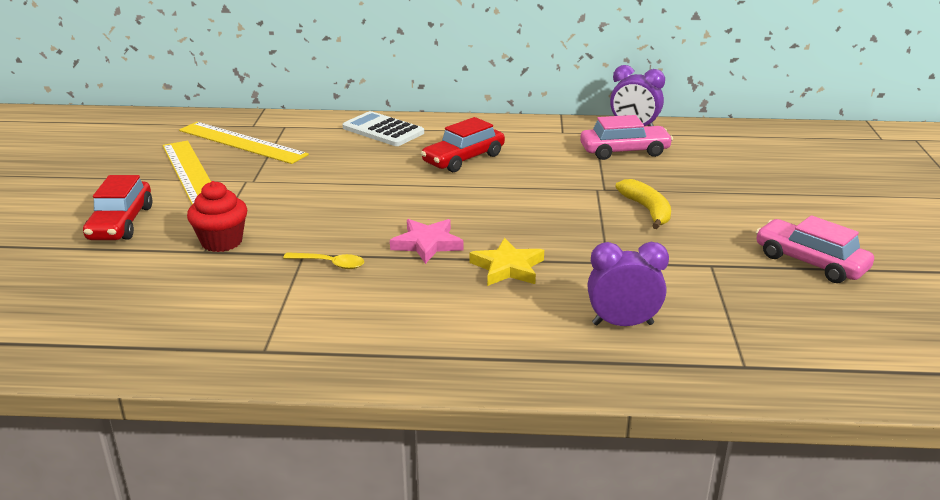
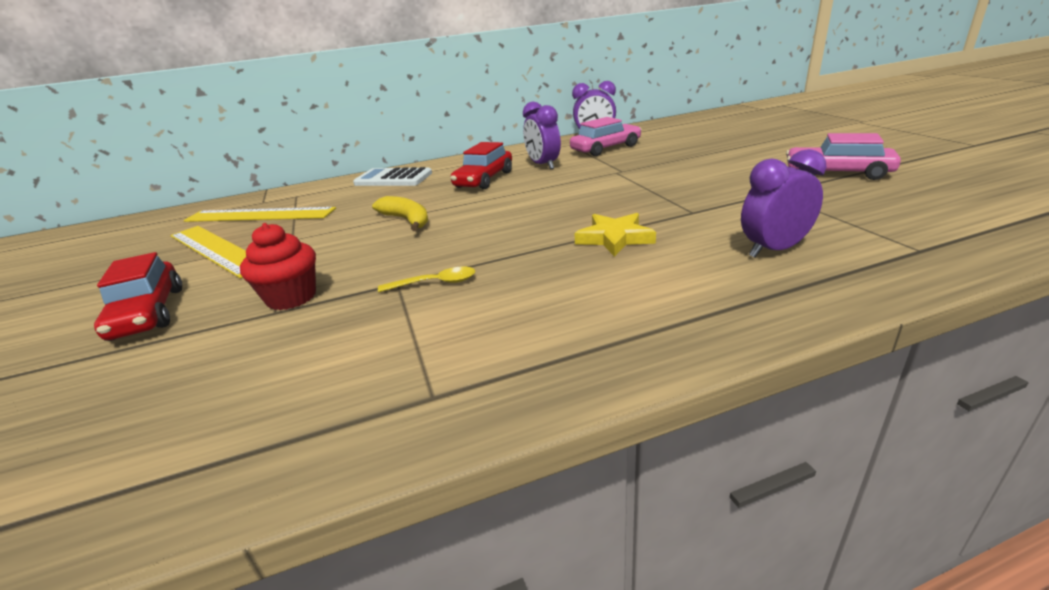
camera: 20 degrees left, 0 degrees up
pink star [390,219,463,264] -> none
yellow banana [615,179,671,229] -> yellow banana moved to [372,196,428,231]
none -> purple clock [523,102,561,170]

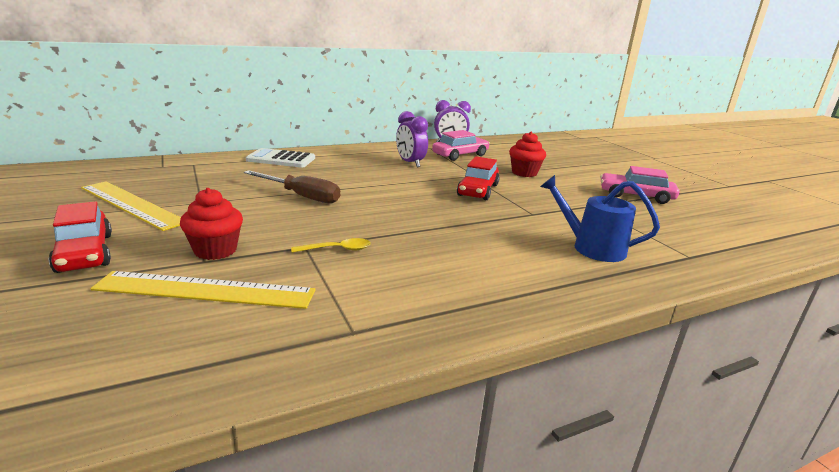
camera: 10 degrees left, 5 degrees down
yellow ruler [184,207,336,222] -> yellow ruler moved to [90,271,316,309]
yellow banana [372,196,428,231] -> brown screwdriver [244,170,340,203]
red car [450,142,512,189] -> red car moved to [457,156,500,200]
yellow star [574,213,656,257] -> none
purple clock [741,149,826,258] -> blue watering can [540,175,660,262]
none -> red cupcake [509,132,546,177]

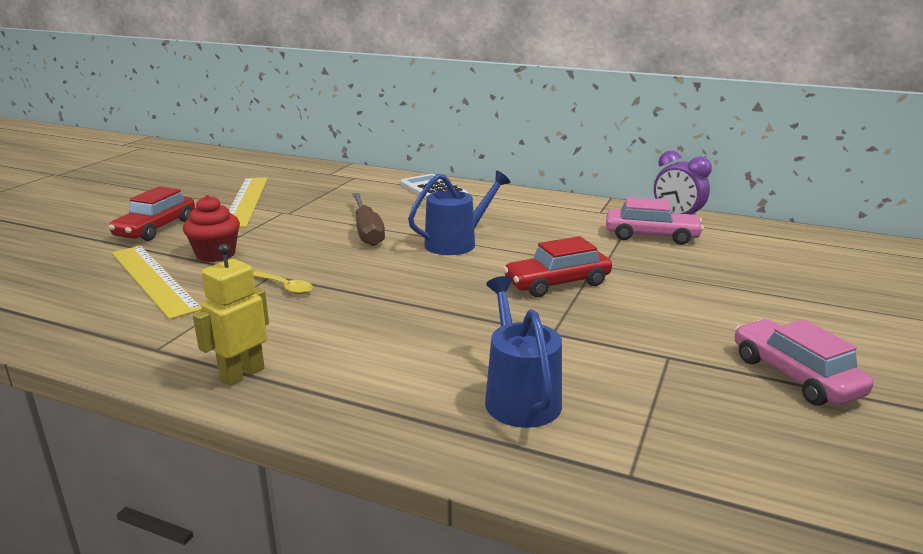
camera: 50 degrees right, 0 degrees up
purple clock [396,111,428,167] -> none
red cupcake [509,132,546,177] -> none
none -> yellow robot [193,244,269,386]
none -> blue watering can [408,171,510,255]

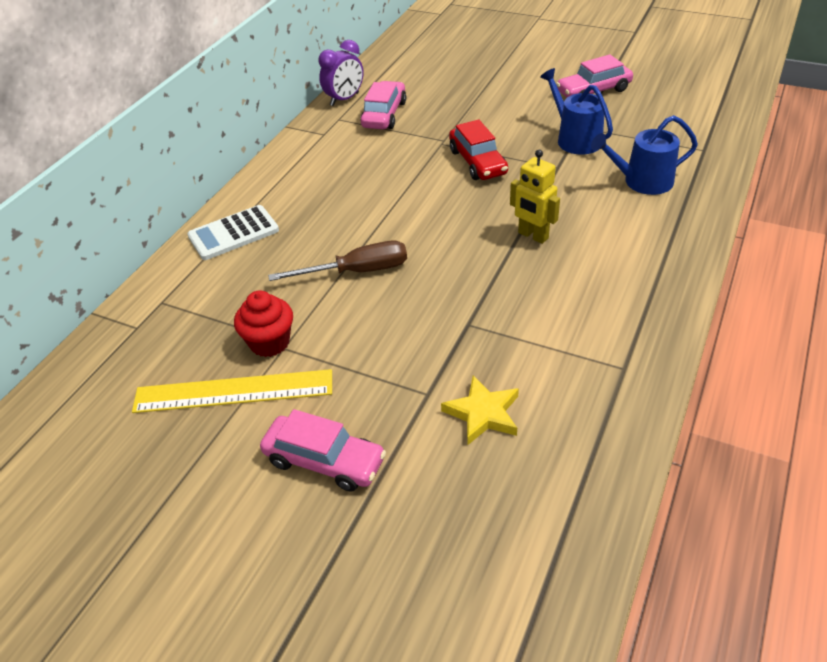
camera: 85 degrees left, 20 degrees up
red car [108,187,195,241] -> pink car [260,409,386,492]
yellow ruler [112,246,202,320] -> yellow star [441,375,519,445]
red cupcake [183,195,240,262] -> red cupcake moved to [234,291,293,357]
yellow robot [193,244,269,386] -> yellow robot moved to [510,150,560,244]
yellow spoon [253,271,313,294] -> none
blue watering can [408,171,510,255] -> blue watering can moved to [540,68,613,155]

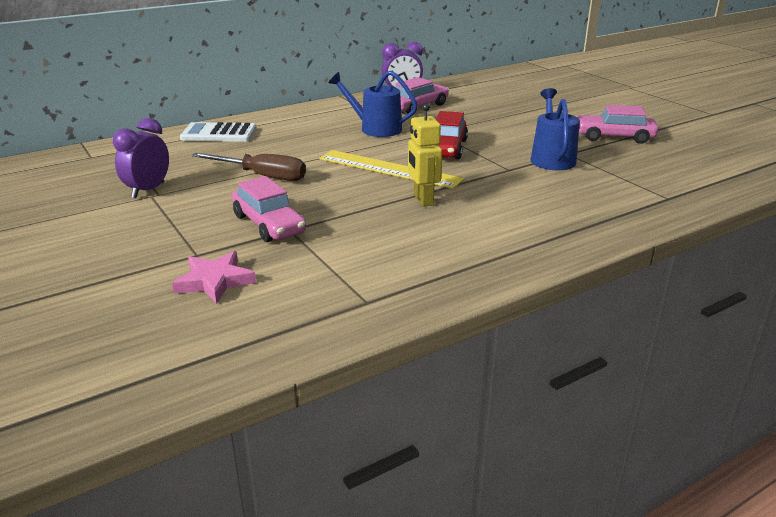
camera: 30 degrees right, 15 degrees down
yellow ruler [132,369,332,413] -> yellow ruler moved to [319,150,464,189]
red cupcake [234,291,293,357] -> purple clock [113,118,169,198]
pink car [260,409,386,492] -> pink car moved to [232,176,306,242]
yellow star [441,375,519,445] -> pink star [172,251,256,304]
blue watering can [591,115,698,195] -> blue watering can moved to [329,71,418,137]

